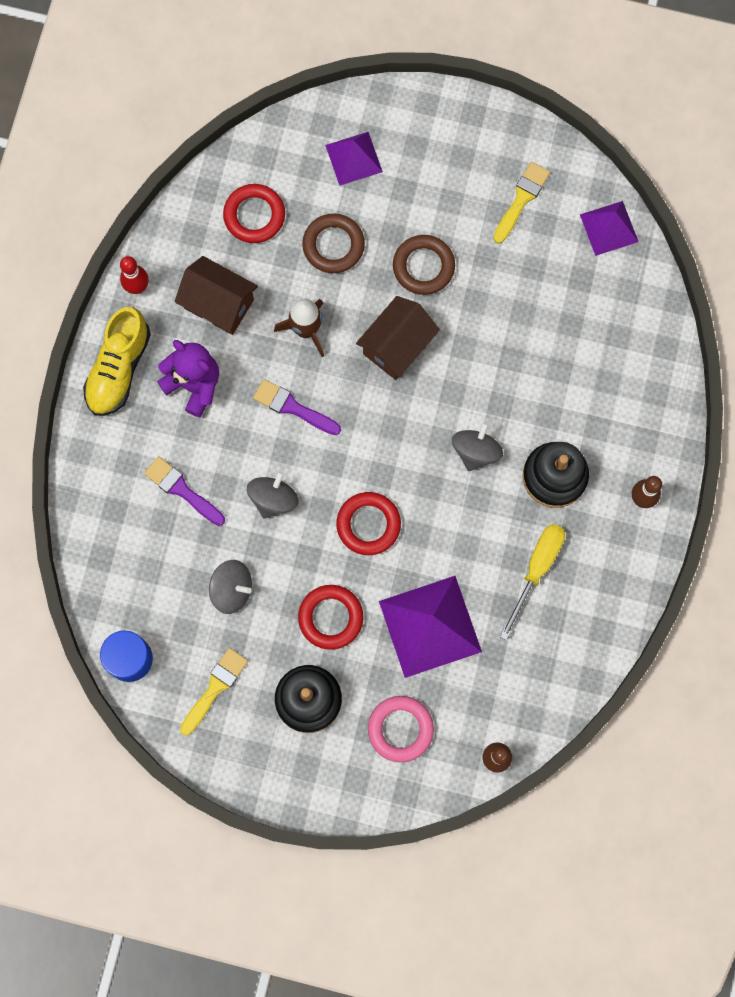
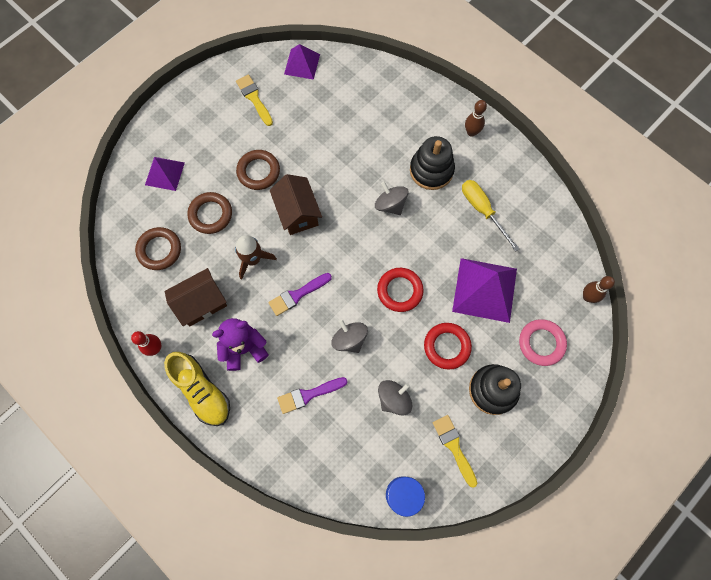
camera: 60 degrees left, 5 degrees down
red ring [223,184,285,243] -> brown ring [135,227,181,270]

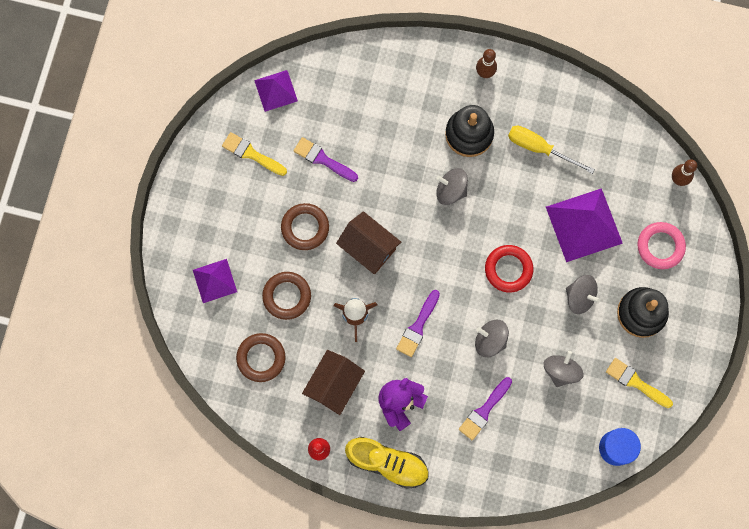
camera: 30 degrees left, 5 degrees up
red ring [424,323,472,370] -> grey spinning top [566,275,600,314]
none -> purple brush [293,137,358,182]

